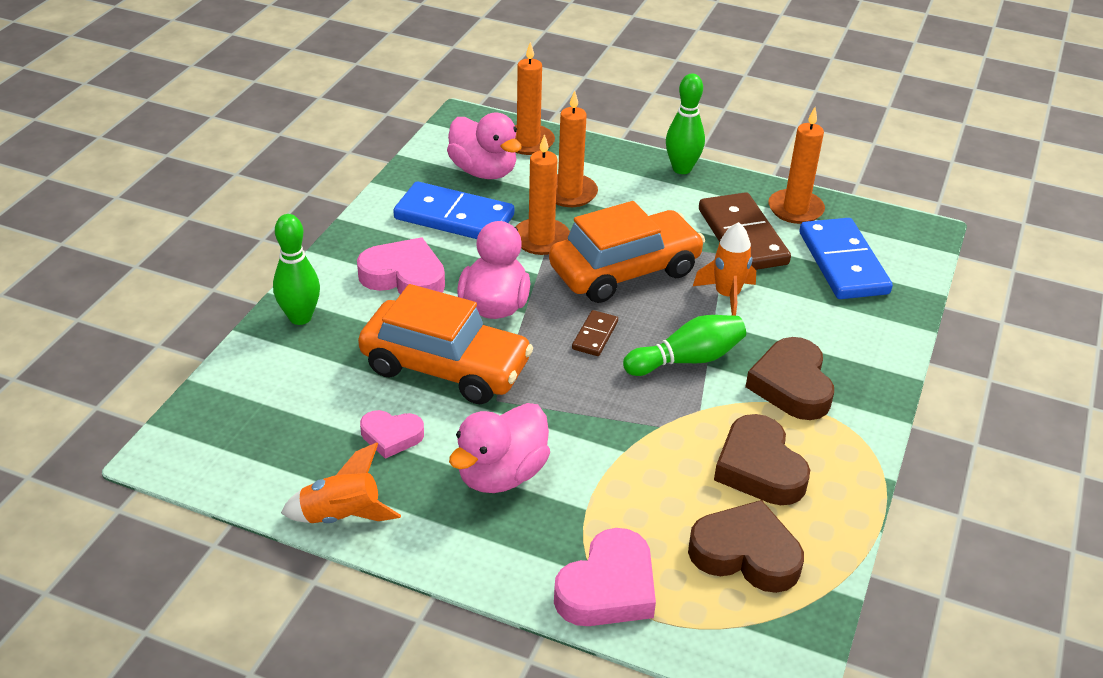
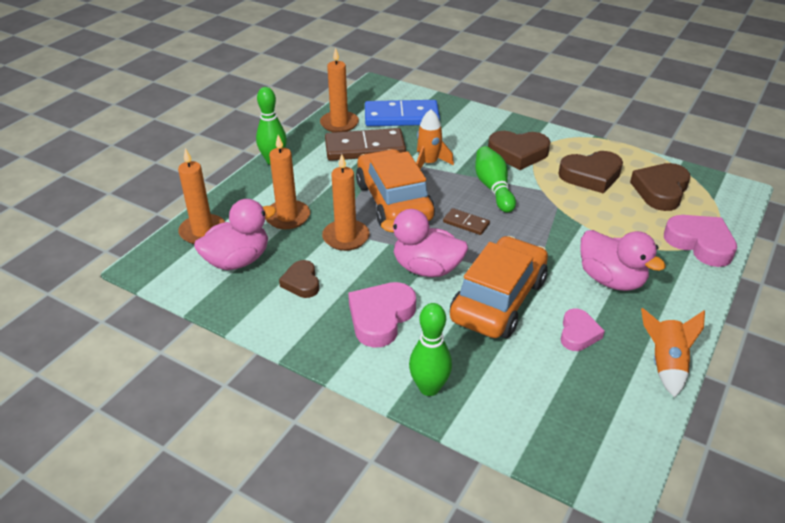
camera: 80 degrees left, 0 degrees up
blue domino [393,181,514,239] -> brown heart [279,260,319,298]

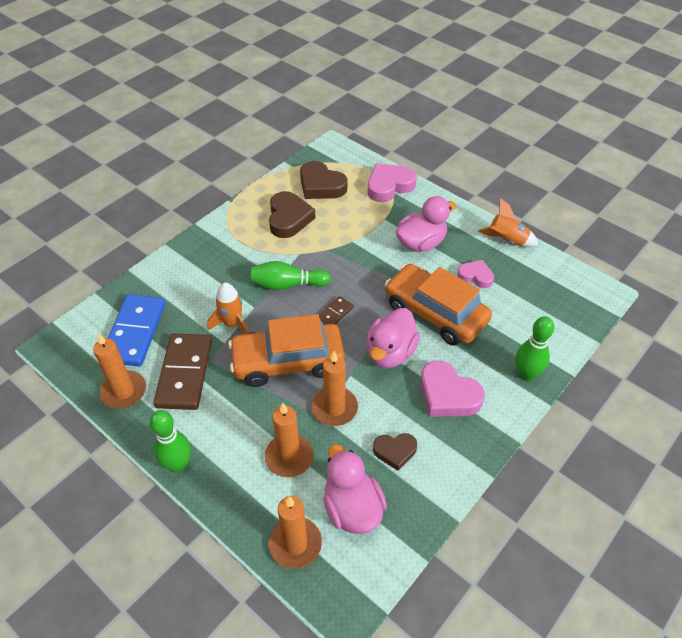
camera: 80 degrees left, 10 degrees up
brown heart [488,131,550,170] -> none

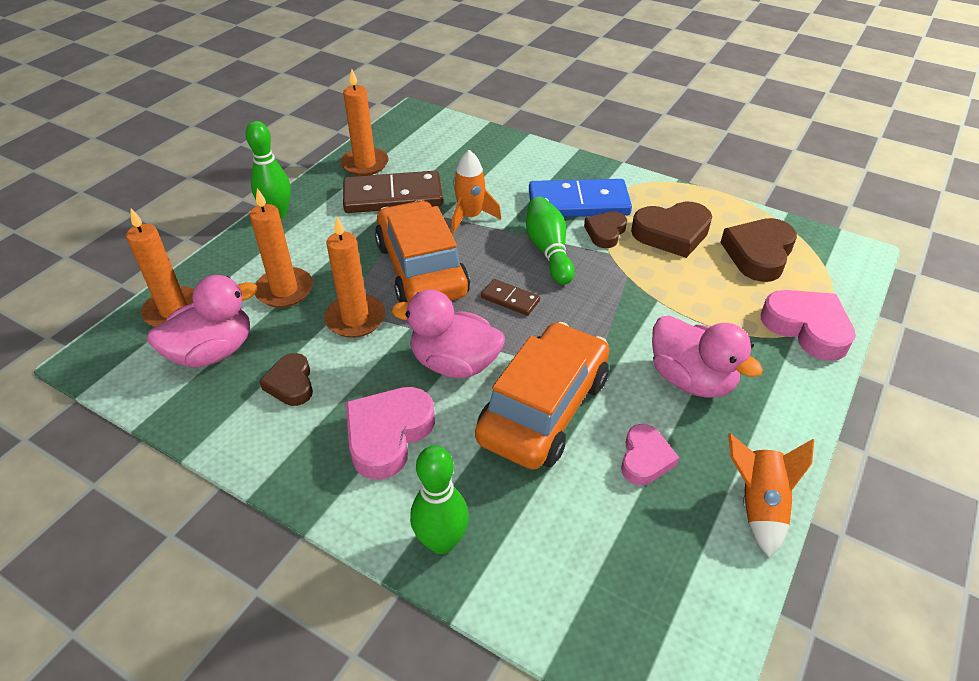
camera: 80 degrees right, 5 degrees down
blue domino [108,294,165,367] -> blue domino moved to [529,179,632,217]
none -> brown heart [584,211,627,248]

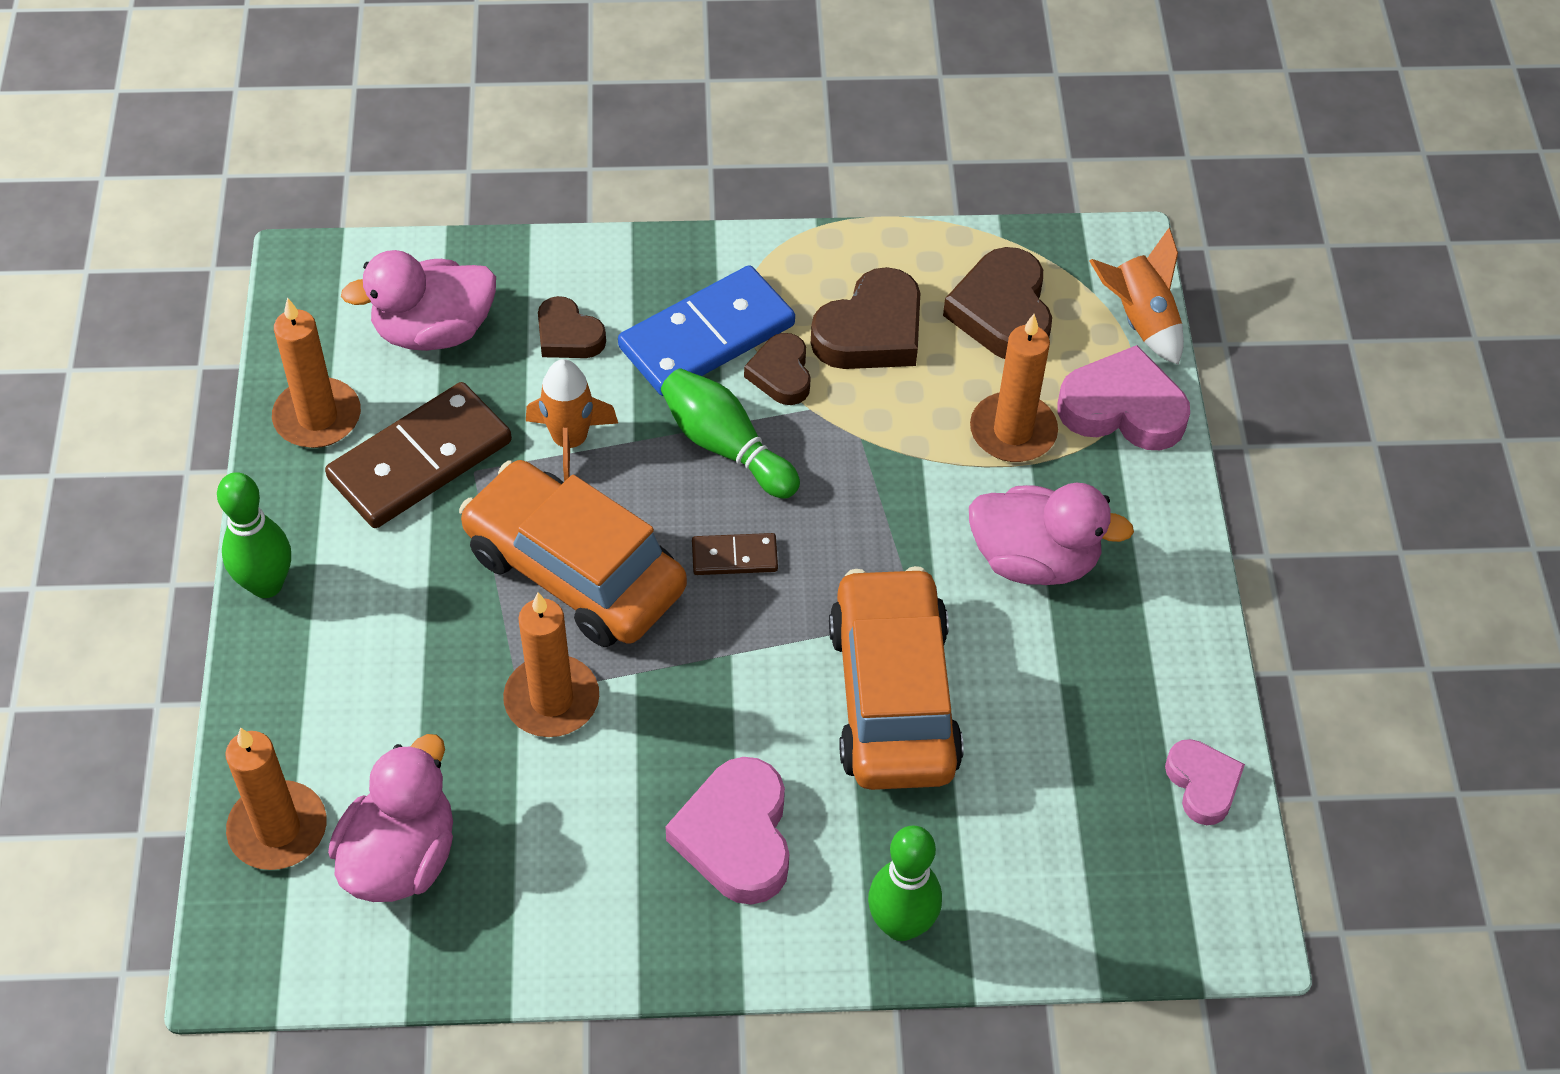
camera: 35 degrees left, 10 degrees up
orange candle [250,188,313,308] -> orange candle moved to [970,314,1058,462]
brown heart [259,353,313,406] -> brown heart moved to [538,296,606,358]
pink duck [392,290,505,378] -> pink duck moved to [341,250,496,351]
pink heart [621,424,679,485] -> pink heart moved to [1165,739,1245,825]
orange rocket [728,433,814,558] -> orange rocket moved to [1090,228,1184,365]

